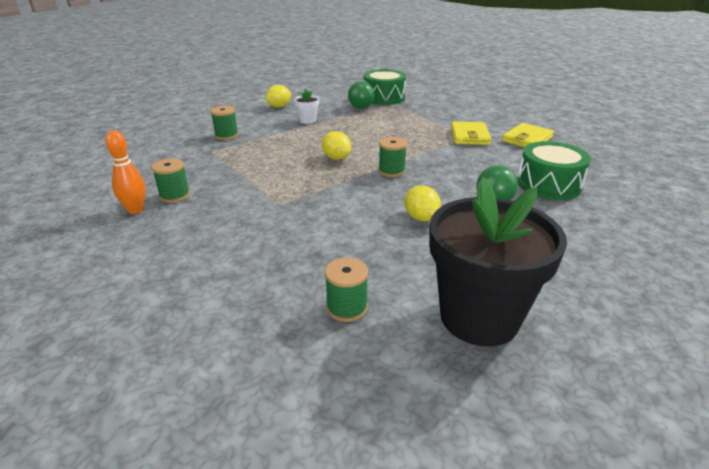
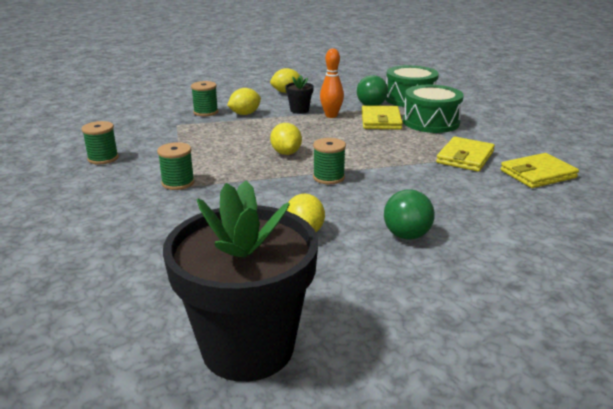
camera: 25 degrees right, 5 degrees down
orange bowling pin [105,130,146,214] -> orange bowling pin moved to [320,48,344,118]
white flower pot [294,89,319,124] -> black flower pot [285,75,314,114]
green spool [325,258,369,322] -> green spool moved to [157,142,195,190]
green drum [517,141,591,200] -> green drum moved to [403,85,464,133]
none -> yellow lemon [227,88,261,115]
none -> yellow wallet [362,105,403,129]

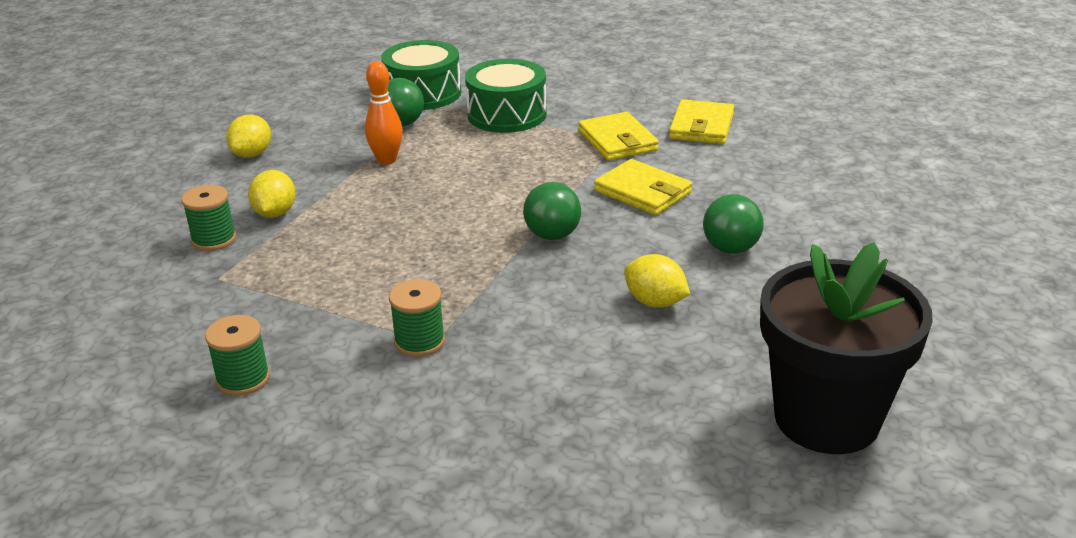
camera: 50 degrees left, 5 degrees up
yellow lemon [270,123,302,155] -> none
black flower pot [285,75,314,114] -> none
green spool [313,138,346,184] -> green ball [523,182,581,240]
yellow wallet [362,105,403,129] -> yellow wallet moved to [594,159,692,215]

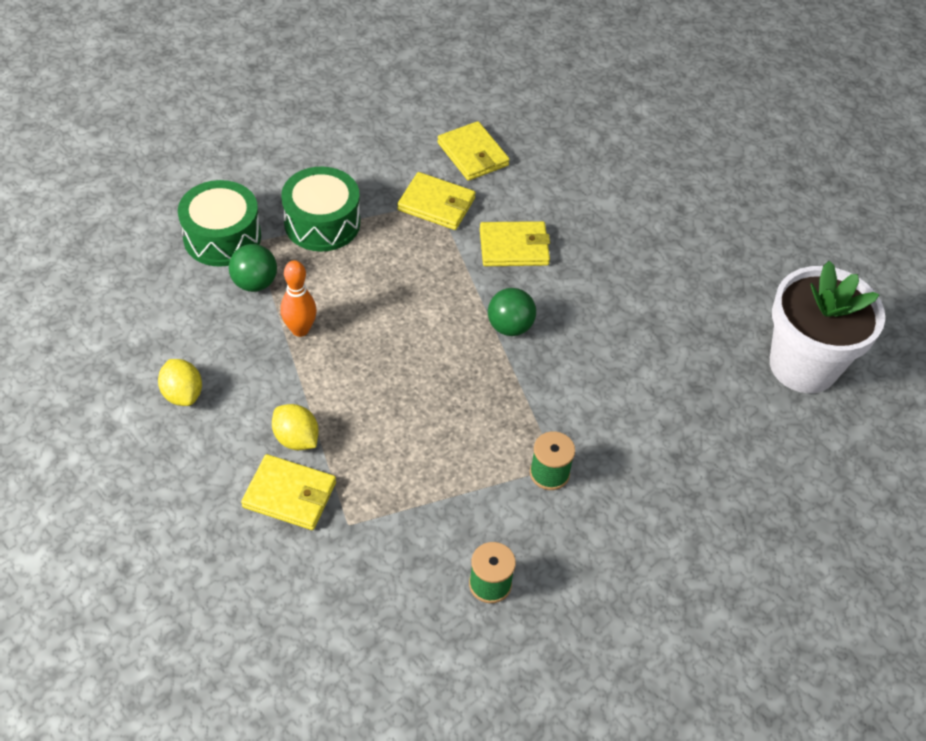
camera: 50 degrees left, 20 degrees up
green spool [181,185,236,251] -> yellow wallet [241,454,336,530]
yellow lemon [624,254,690,308] -> none
green ball [703,194,764,254] -> none
black flower pot [760,242,933,454] -> white flower pot [770,261,885,393]

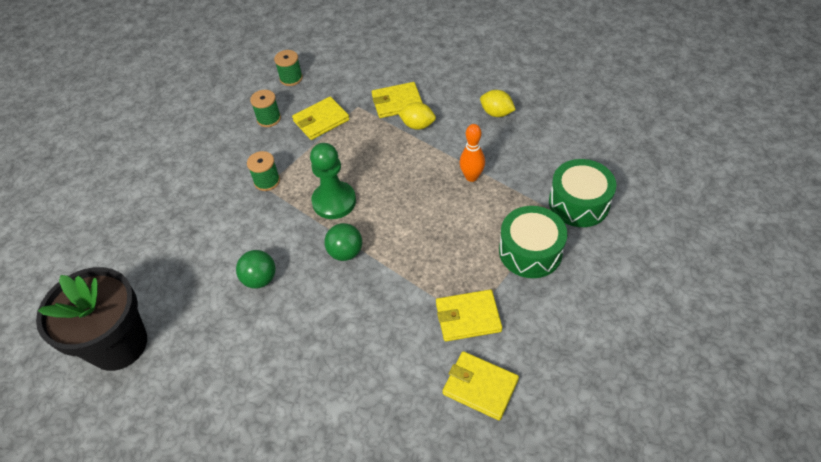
camera: 155 degrees right, 0 degrees up
green ball [229,244,277,292] -> green ball moved to [236,250,276,289]
yellow wallet [480,221,550,266] -> yellow wallet moved to [292,96,350,140]
white flower pot [770,261,885,393] -> black flower pot [36,267,147,371]
none -> green spool [274,50,303,86]
none -> green pawn [310,143,356,219]

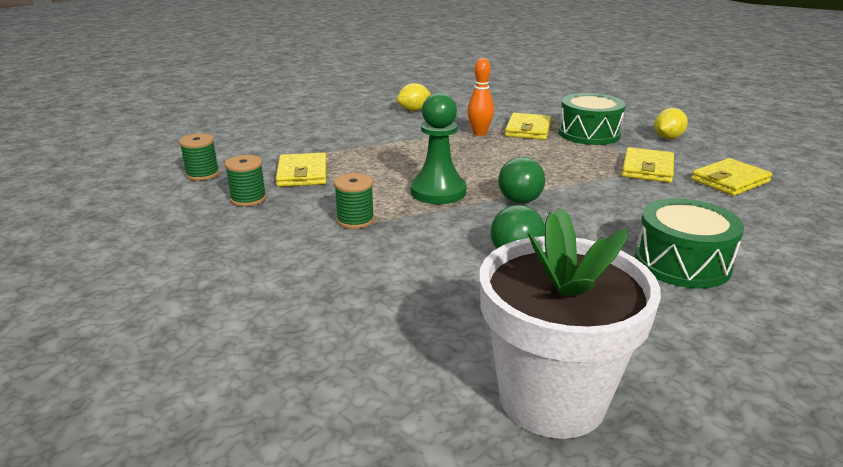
camera: 65 degrees left, 25 degrees down
black flower pot [36,267,147,371] -> white flower pot [480,208,661,439]
yellow wallet [372,82,423,118] -> yellow wallet moved to [505,113,551,140]
yellow lemon [398,102,436,130] -> yellow lemon moved to [654,108,688,139]
green drum [549,159,616,227] -> green drum moved to [635,198,744,288]

